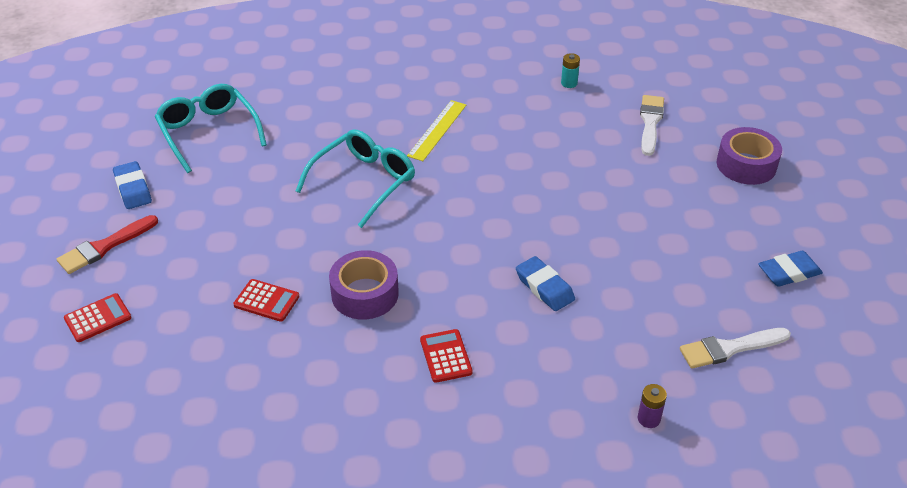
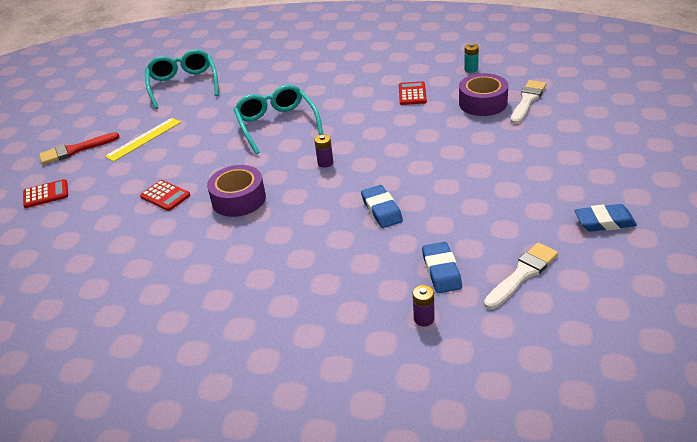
camera: 20 degrees right, 5 degrees down
blue eraser [113,161,152,209] -> blue eraser moved to [422,242,462,293]
turquoise glasses [296,130,415,228] -> turquoise glasses turned 75 degrees counterclockwise [234,85,323,154]
yellow ruler [407,100,466,161] -> yellow ruler moved to [105,118,181,162]
red calculator [420,329,473,383] -> red calculator moved to [399,81,427,105]
white brush [680,328,791,369] -> white brush turned 135 degrees clockwise [484,243,558,309]
purple tape [717,127,782,185] -> purple tape moved to [459,73,508,116]
none -> purple battery [314,134,333,168]

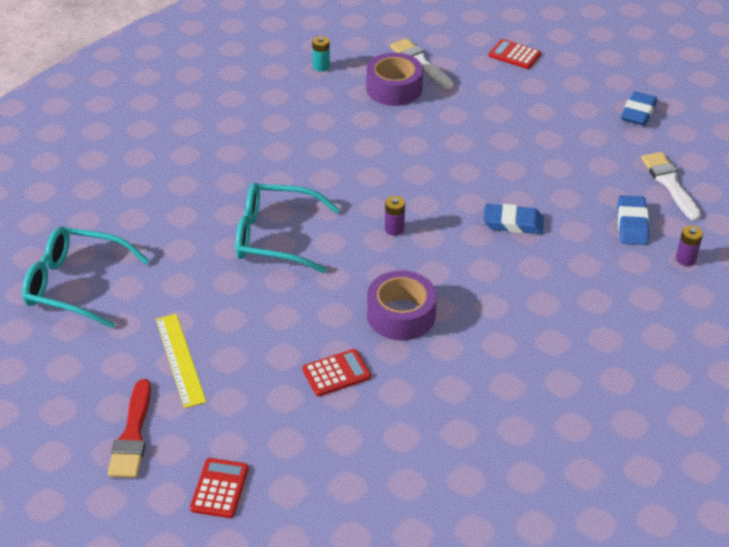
camera: 65 degrees left, 5 degrees up
red calculator [399,81,427,105] -> red calculator moved to [489,39,541,69]
blue eraser [422,242,462,293] -> blue eraser turned 75 degrees clockwise [618,195,649,245]

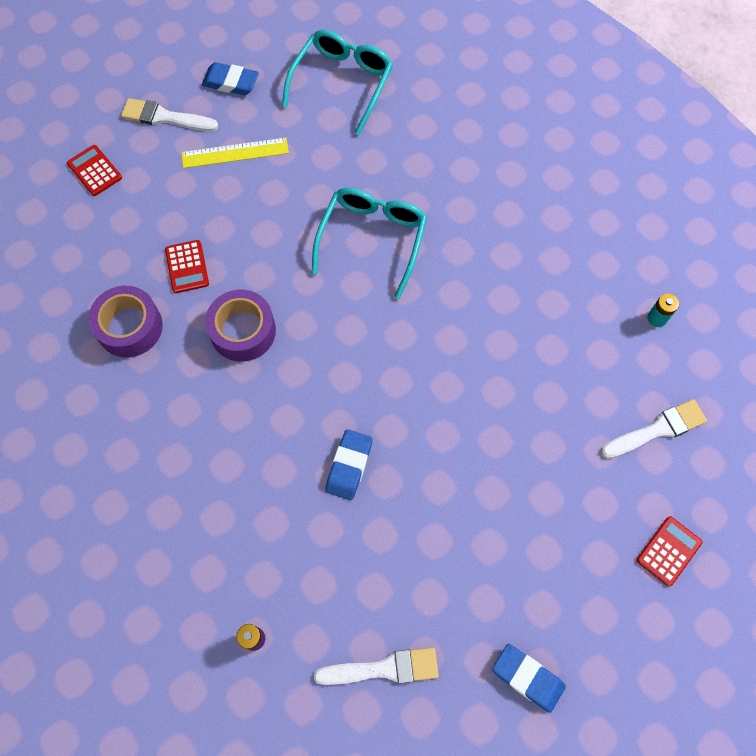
camera: 100 degrees right, 25 degrees up
red brush [108,379,151,478] -> white brush [121,98,218,131]
red calculator [190,458,249,518] -> red calculator turned 150 degrees counterclockwise [67,145,122,196]
purple tape [366,53,423,106] -> purple tape moved to [88,286,163,358]
purple battery [385,196,405,236] -> none
blue eraser [618,195,649,245] -> blue eraser moved to [202,62,259,95]

